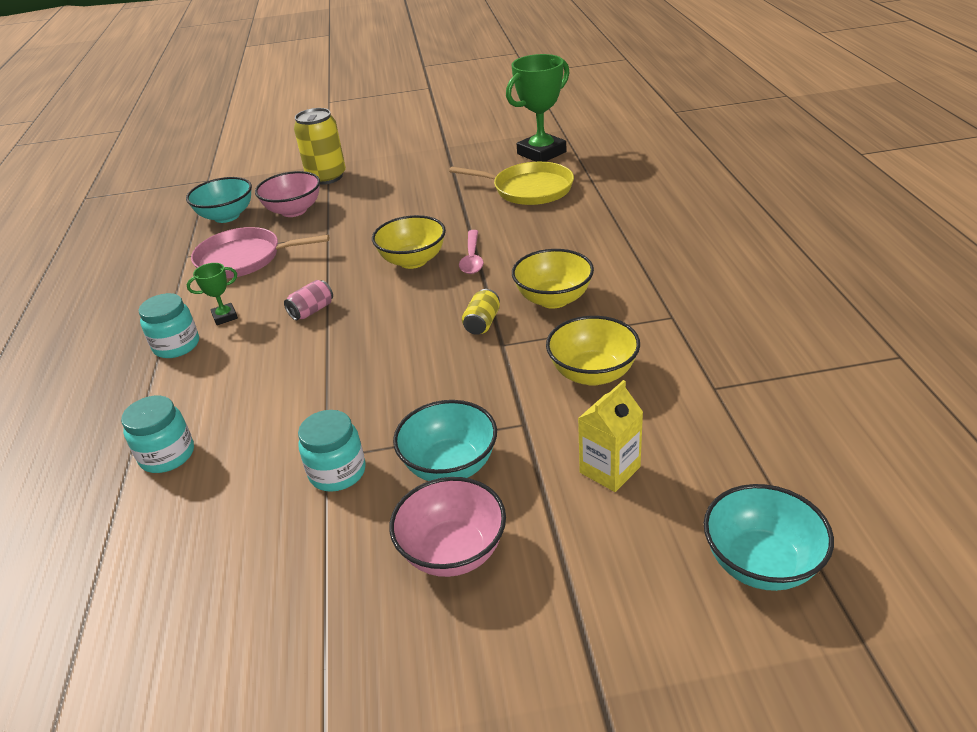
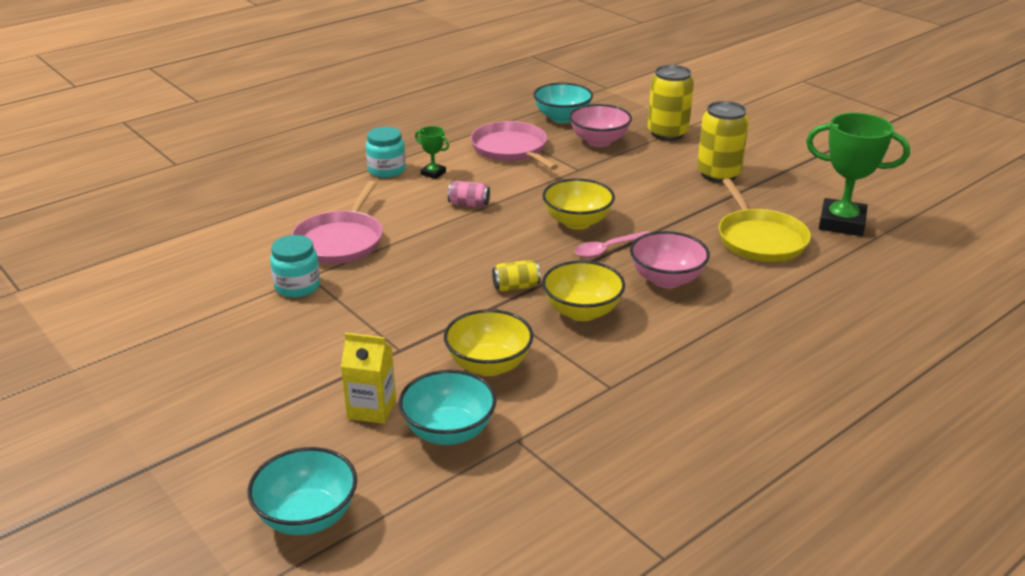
camera: 55 degrees right, 5 degrees down
turquoise jar [121,395,194,473] -> none
pink bowl [389,477,506,577] -> pink bowl moved to [630,231,710,288]
turquoise bowl [393,400,497,481] -> turquoise bowl moved to [399,370,496,445]
none -> pink pan [291,181,383,264]
none -> yellow can [697,101,749,183]

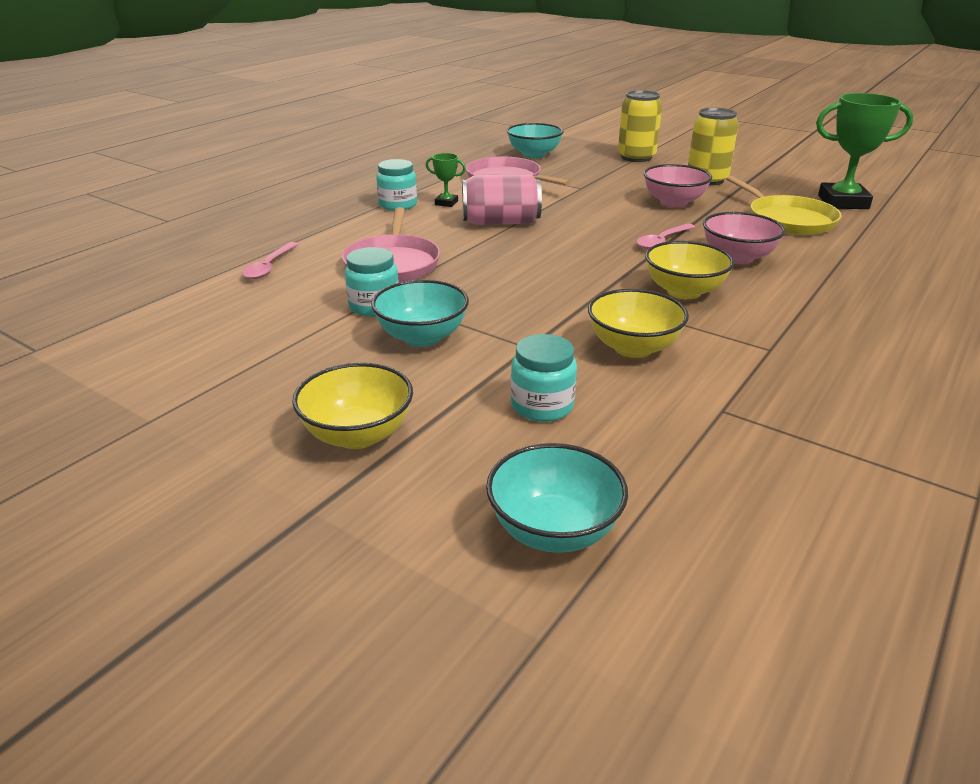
camera: 15 degrees left, 0 degrees up
yellow carton [341,333,396,424] -> turquoise jar [511,334,577,422]
turquoise bowl [399,370,496,445] -> turquoise bowl moved to [371,280,469,347]
pink can [448,181,490,208] -> pink can [462,174,542,225], size x1.93
yellow can [492,260,540,292] -> none
yellow bowl [542,178,615,230] -> yellow bowl moved to [292,363,413,449]
pink bowl [569,104,632,147] -> pink bowl moved to [644,164,712,207]
none -> pink spoon [242,242,298,279]

